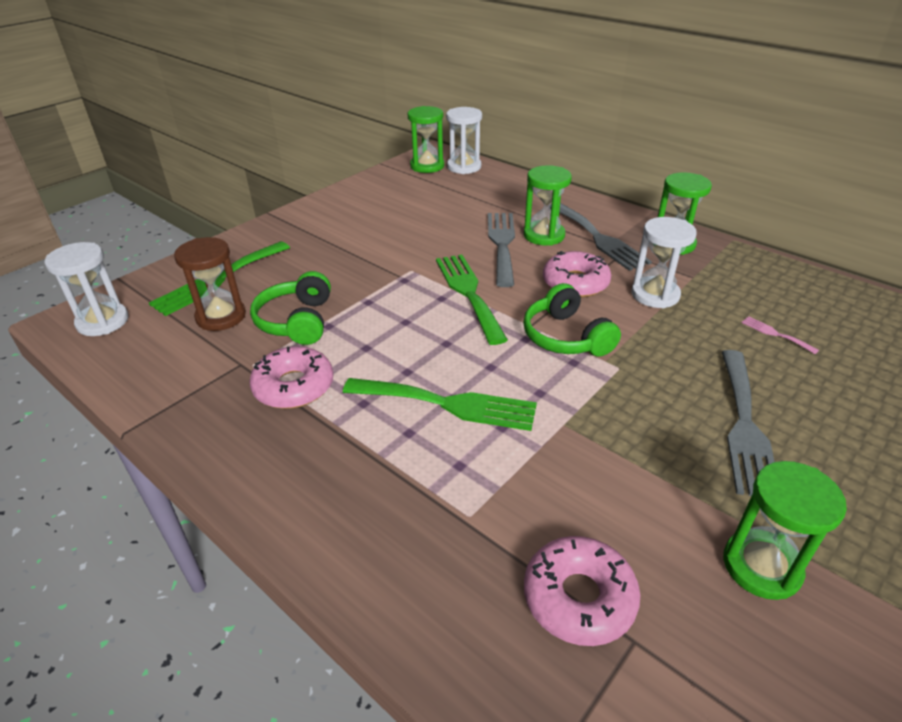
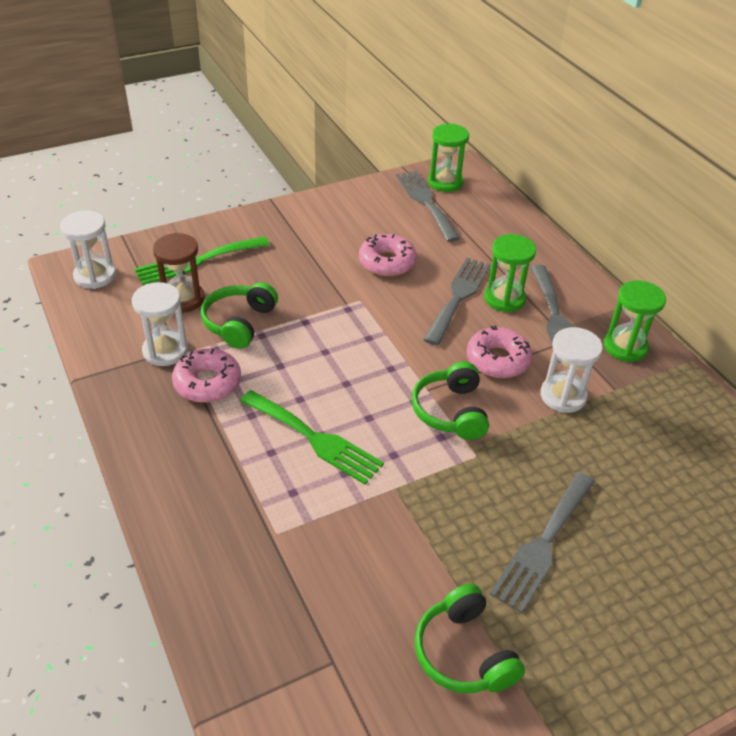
camera: 20 degrees right, 5 degrees up
green fork [436,254,508,345] -> none
white hourglass [446,107,482,174] -> white hourglass moved to [132,282,188,366]
pink donut [524,536,640,646] -> pink donut moved to [359,234,417,277]
green hourglass [723,461,847,600] -> green headphones [415,584,525,693]
pink fork [741,316,819,354] -> none
none -> grey fork [396,171,460,242]

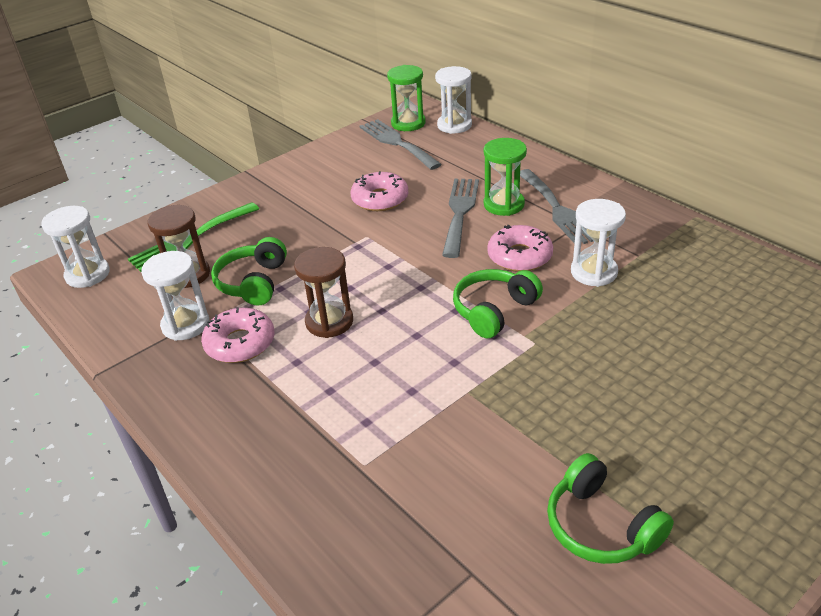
camera: 10 degrees left, 5 degrees down
green fork [240,390,384,485] -> none
green headphones [412,362,489,440] -> green headphones turned 60 degrees clockwise [453,269,543,339]
grey fork [490,472,595,613] -> none
green hourglass [604,280,666,362] -> none
none -> brown hourglass [294,247,353,338]
none -> white hourglass [435,66,472,134]

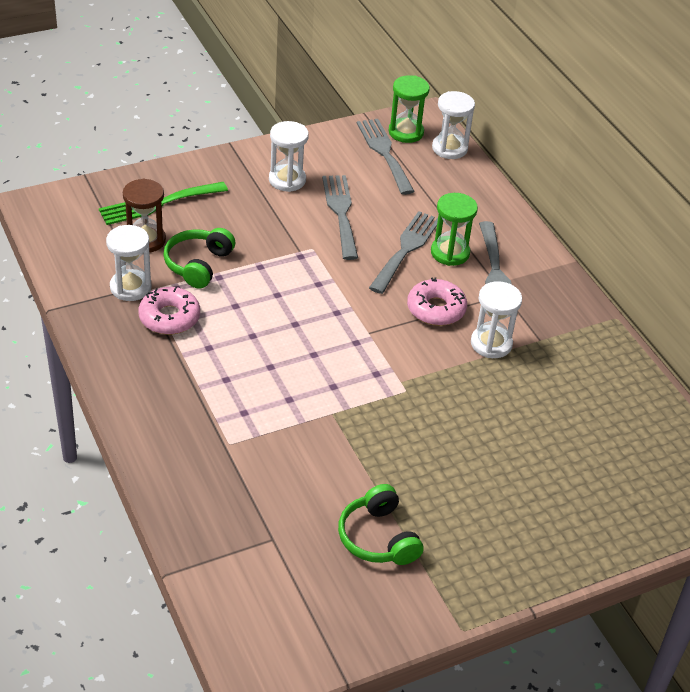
camera: 10 degrees right, 5 degrees up
white hourglass [41,206,110,288] -> white hourglass moved to [269,121,309,192]
brown hourglass [294,247,353,338] -> none
pink donut [350,171,408,211] -> grey fork [322,175,358,260]
green headphones [453,269,543,339] -> none

